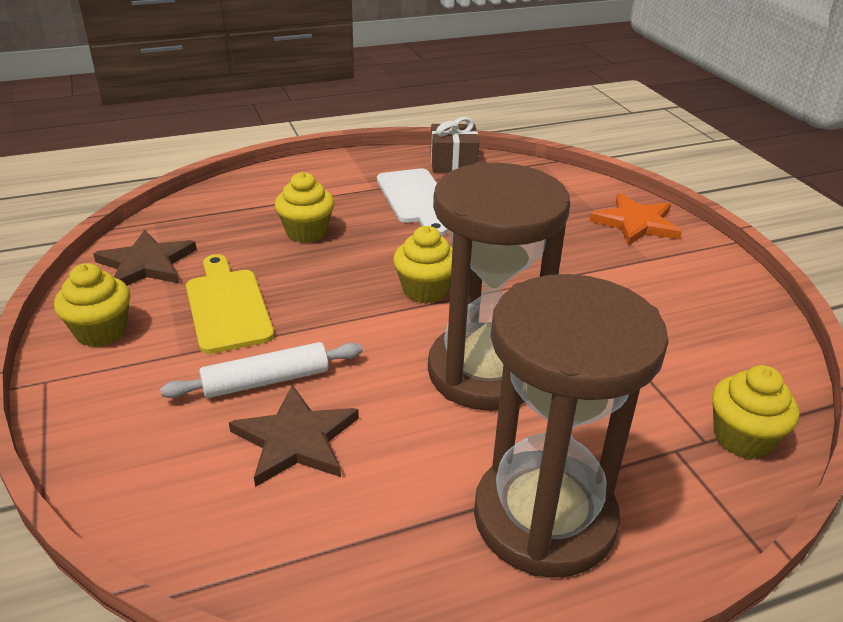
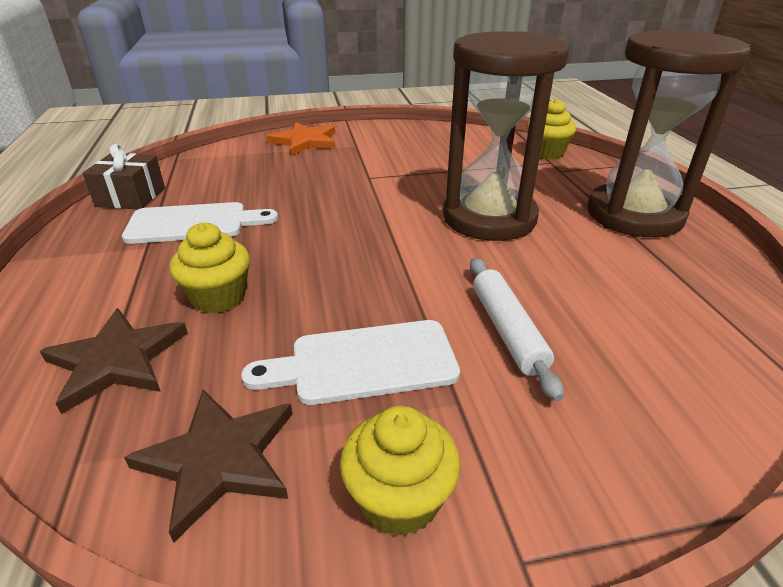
camera: 80 degrees left, 0 degrees up
yellow cutting board [186,254,274,354] -> white cutting board [241,320,460,405]
brown star [229,385,359,487] -> brown star moved to [40,308,188,414]
yellow cupcake [393,226,453,303] -> none

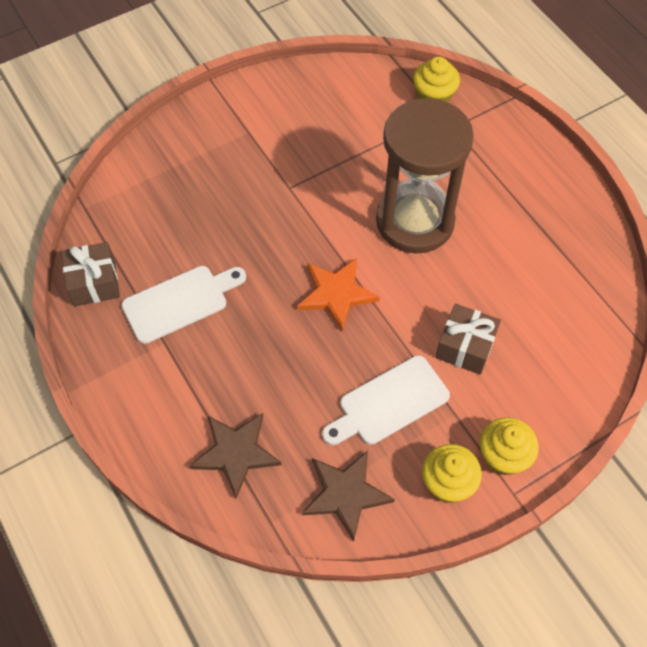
camera: 20 degrees left, 25 degrees up
yellow cupcake [170,222,250,313] -> yellow cupcake moved to [480,417,539,475]
orange star [267,122,335,156] -> orange star moved to [297,258,380,331]
white rolling pin [470,258,564,401] -> brown gift [435,304,501,375]
brown hourglass [587,30,751,237] -> none

